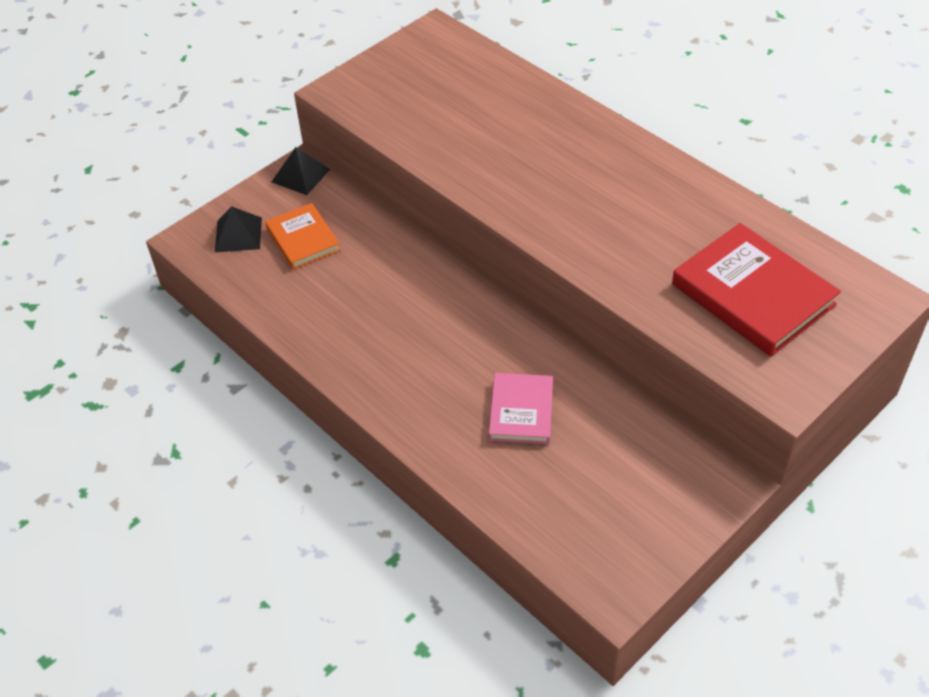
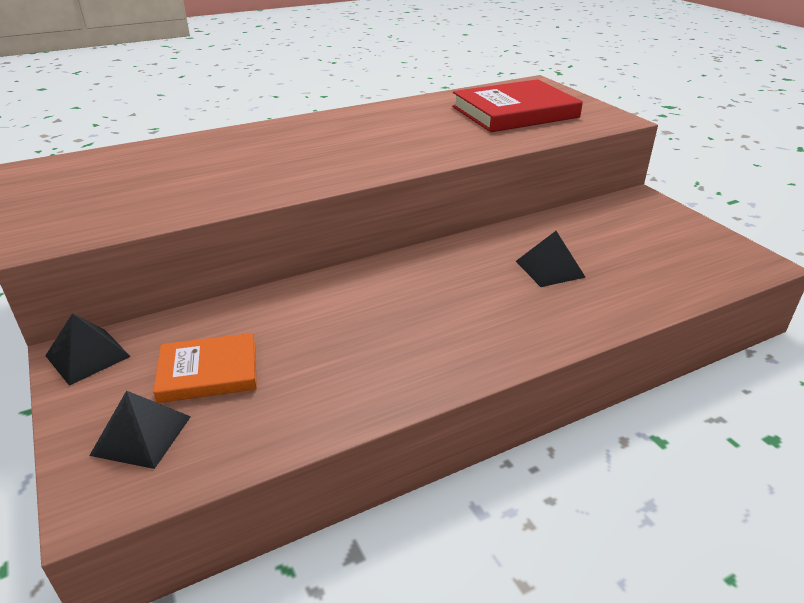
camera: 75 degrees left, 15 degrees down
pink book [489,373,553,444] -> black pyramid [516,231,586,287]

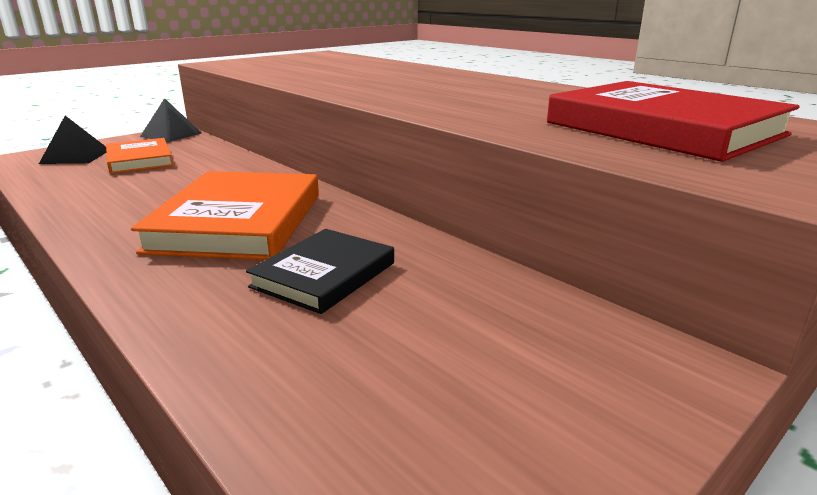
camera: 75 degrees right, 10 degrees down
black pyramid [516,231,586,287] -> black book [246,229,394,314]
none -> orange book [131,171,319,260]

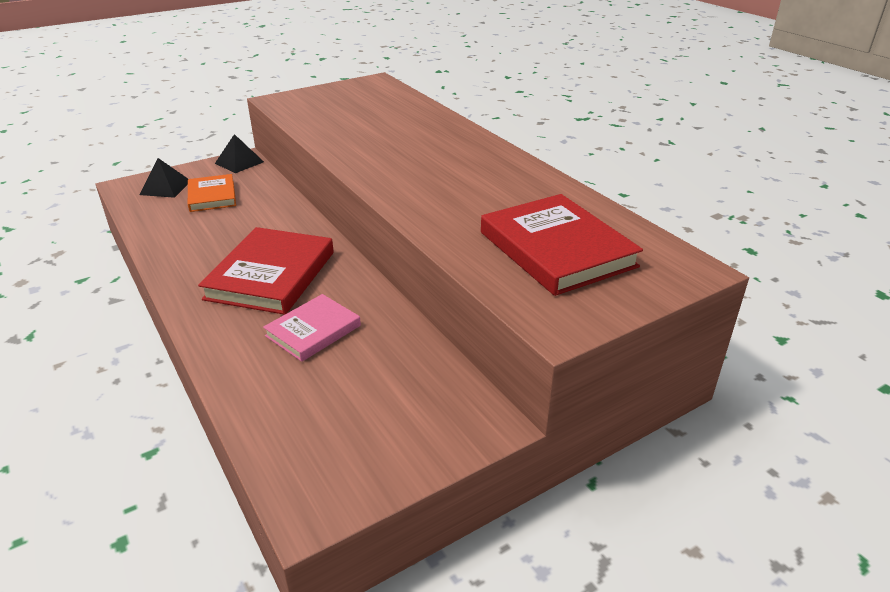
camera: 10 degrees right, 10 degrees up
orange book [131,171,319,260] -> red book [198,227,334,315]
black book [246,229,394,314] -> pink book [263,294,361,362]

